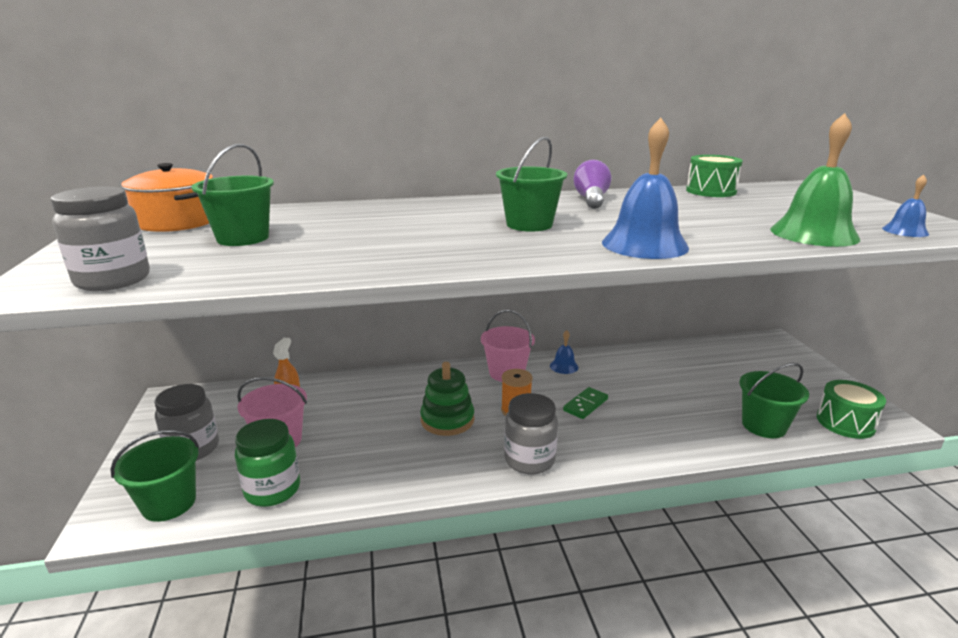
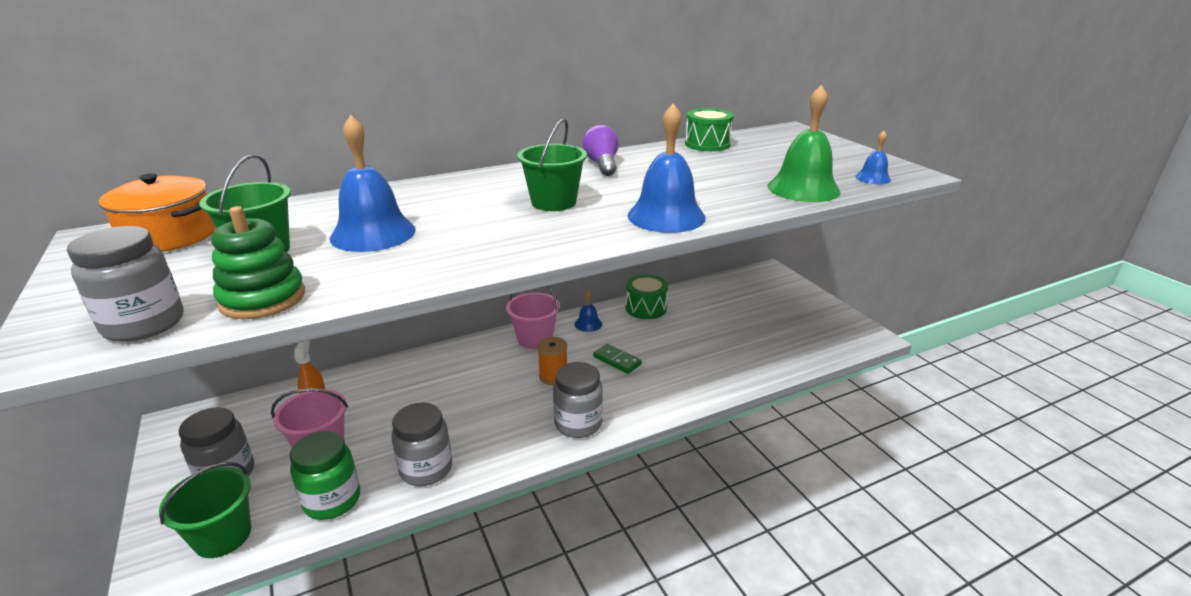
camera: 15 degrees left, 5 degrees up
green stacking toy [420,362,474,436] -> green stacking toy moved to [211,206,305,319]
green domino [563,387,608,419] -> green domino turned 75 degrees counterclockwise [593,344,642,374]
green bucket [739,363,809,438] -> none
green drum [817,380,886,439] -> green drum moved to [626,274,668,319]
none -> blue bell [330,115,416,252]
none -> grey jar [391,403,452,486]

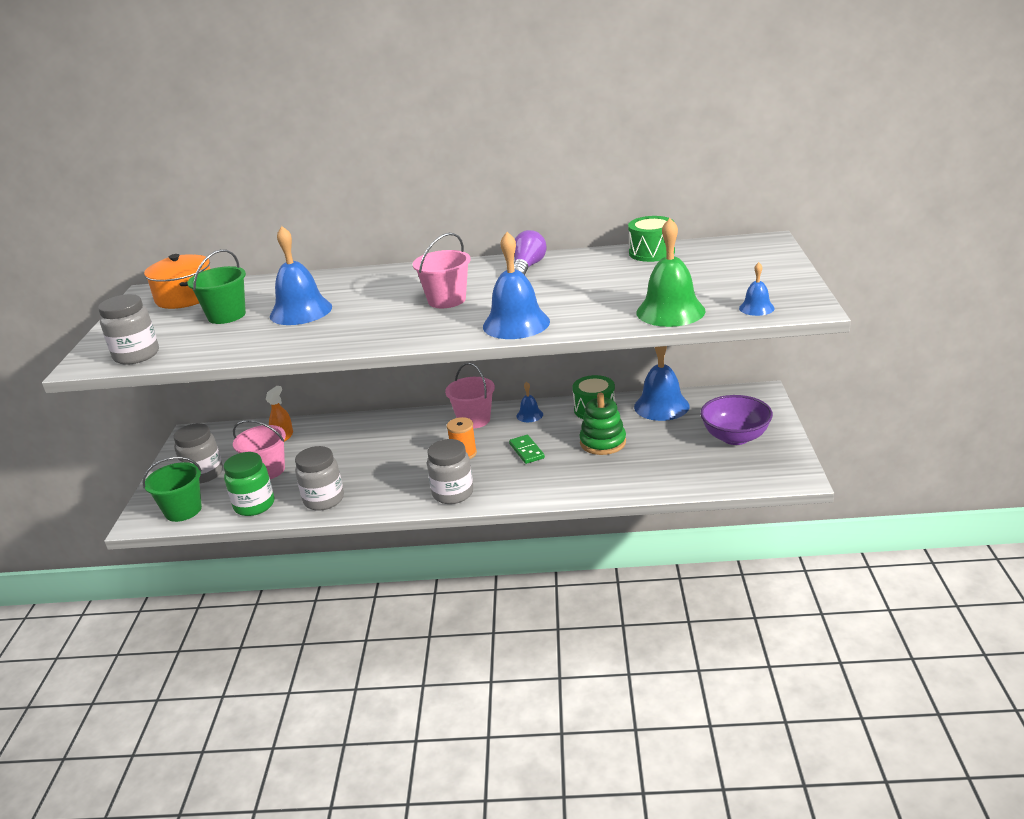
camera: 30 degrees right, 0 degrees up
green stacking toy [211,206,305,319] -> green stacking toy moved to [579,393,626,455]
green bucket [517,118,587,211] -> pink bucket [413,233,471,308]
none -> blue bell [634,346,689,421]
none -> purple bowl [700,395,773,445]

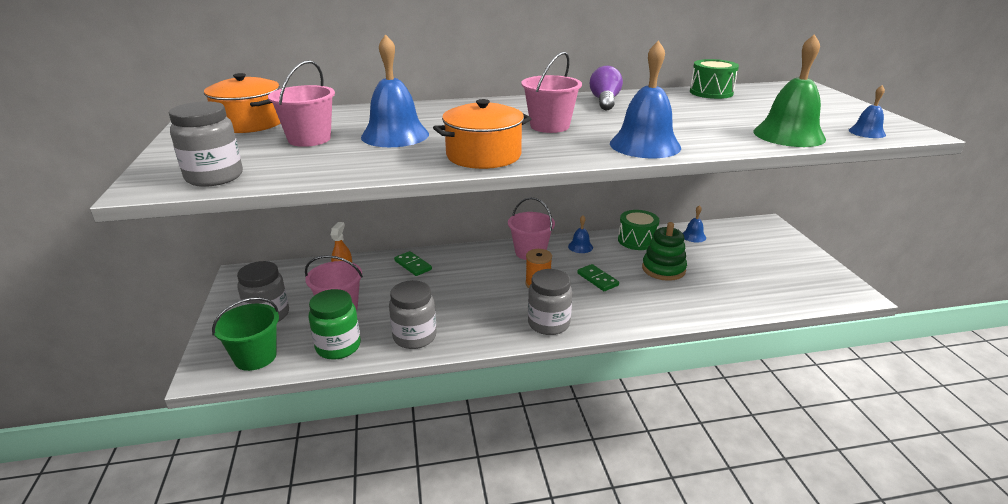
camera: 15 degrees left, 0 degrees up
green bucket [187,249,246,324] -> pink bucket [268,60,335,147]
blue bell [634,346,689,421] -> blue bell [683,205,706,243], size x0.50
purple bowl [700,395,773,445] -> none
none -> green domino [394,251,432,276]
none -> orange pot [433,99,531,169]

